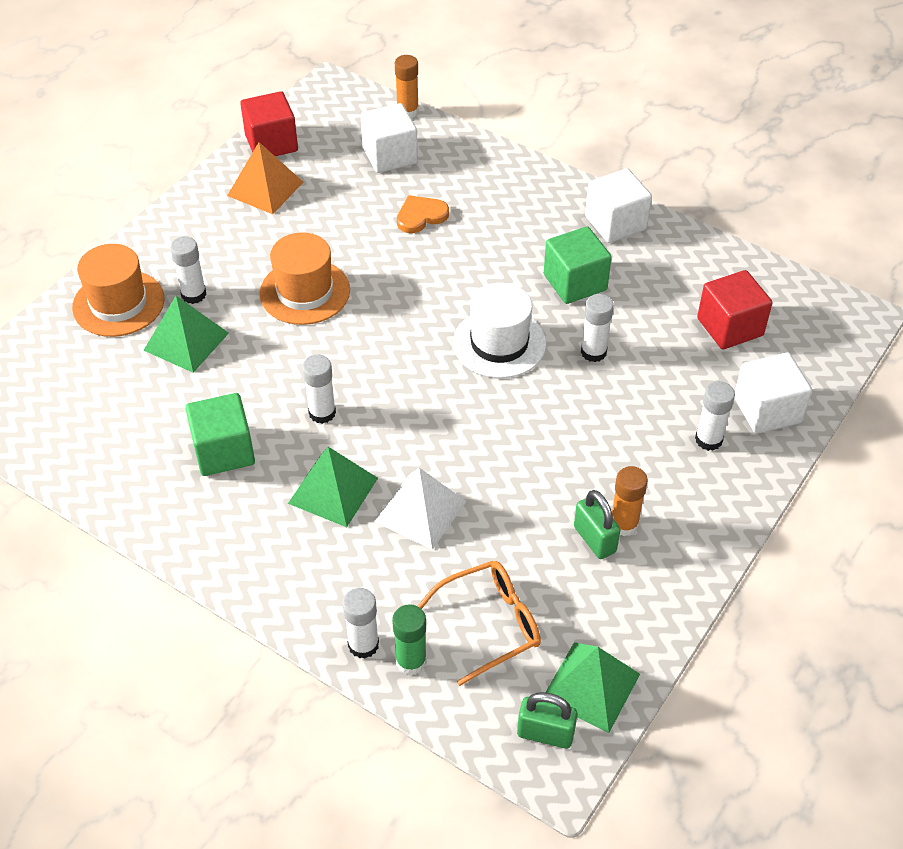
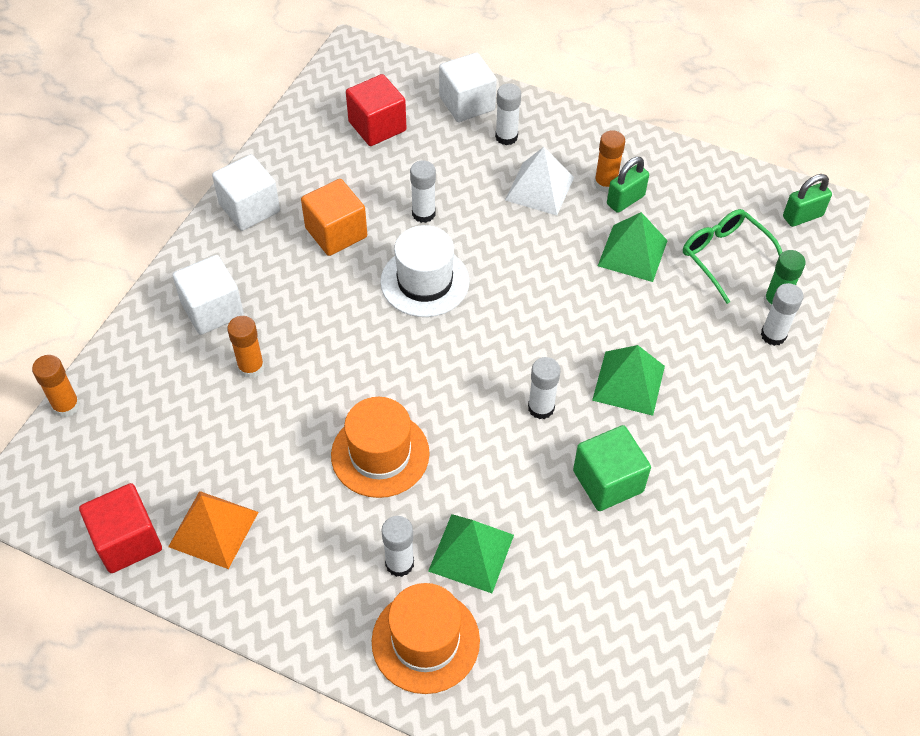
camera: 100 degrees left, 5 degrees up
white cube [360,103,418,173] -> white cube moved to [172,255,244,335]
white pyramid [374,468,467,550] -> white pyramid moved to [505,147,574,216]
orange heart [397,195,449,233] -> orange glue stick [227,316,264,378]
orange glasses [418,561,541,686] -> green glasses [683,209,782,304]
green padlock [517,692,577,749] -> green padlock turned 60 degrees clockwise [783,174,832,227]
green cube [544,226,612,304] -> orange cube [301,179,367,256]
green pyramid [546,642,640,733] -> green pyramid moved to [598,212,668,282]

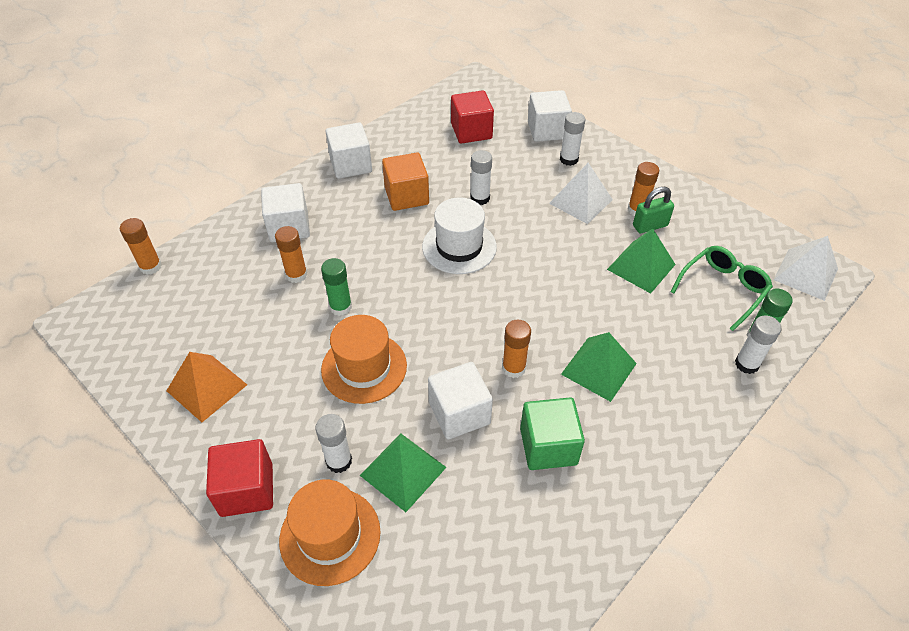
camera: 20 degrees right, 5 degrees down
red cube [79,483,162,573] -> red cube moved to [206,439,273,517]
white glue stick [528,357,560,419] -> orange glue stick [502,319,531,378]
green glasses [683,209,782,304] -> green glasses turned 60 degrees clockwise [671,246,773,331]
green padlock [783,174,832,227] -> white pyramid [774,236,838,301]
none -> green glue stick [321,258,352,316]
none -> white cube [428,362,493,439]

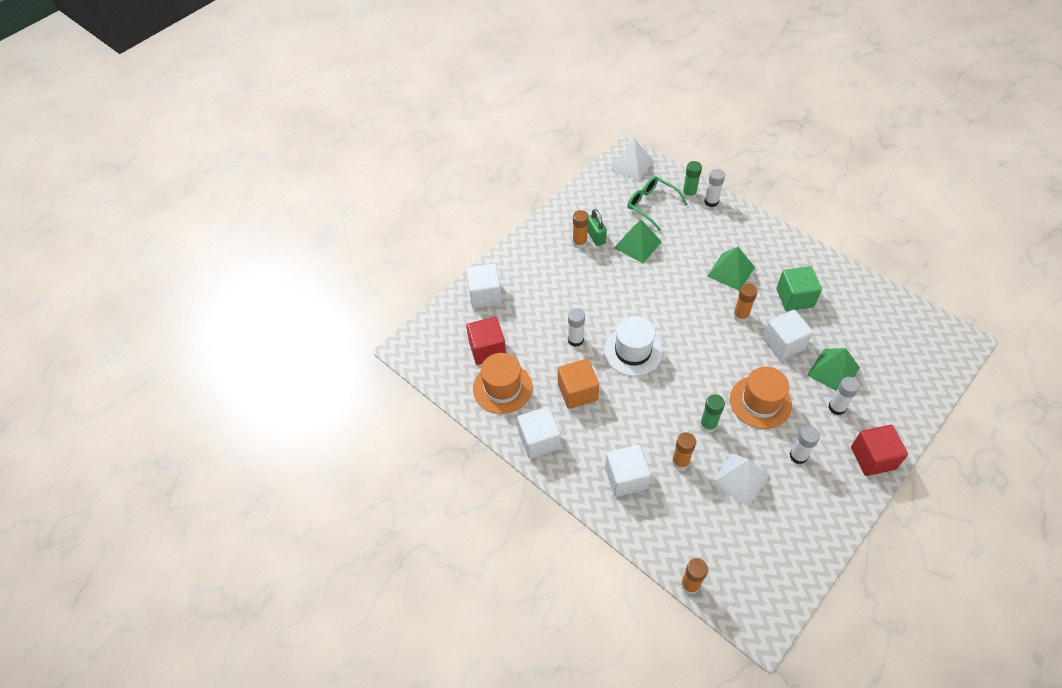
camera: 90 degrees left, 5 degrees up
orange pyramid [166,352,247,422] -> none
orange hat [279,479,380,586] -> orange hat moved to [473,353,532,414]
white pyramid [549,163,613,224] -> white pyramid moved to [711,453,769,507]
white glue stick [560,112,586,166] -> white glue stick moved to [790,426,820,464]

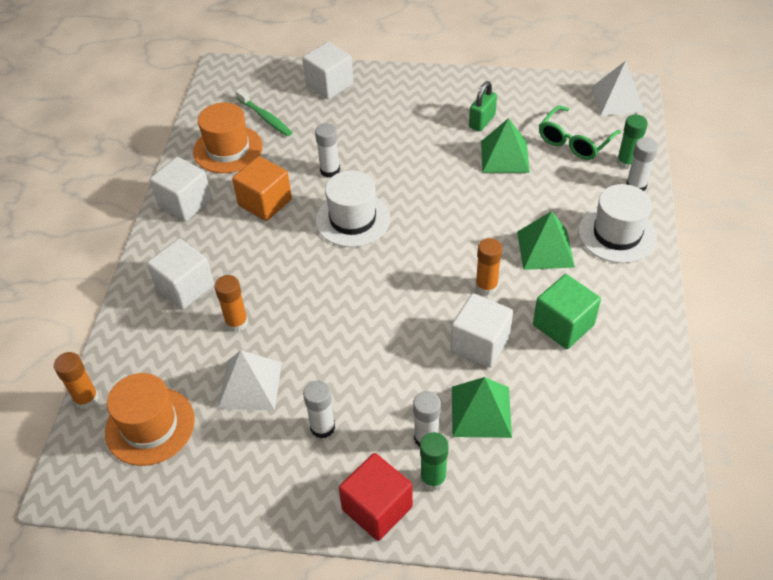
camera: 55 degrees right, 5 degrees down
red cube [466,317,506,365] -> green toothbrush [235,89,292,136]
orange glue stick [573,210,589,248] -> none
green glasses [628,176,688,231] -> green glasses turned 150 degrees counterclockwise [539,105,621,160]
green glue stick [700,394,725,432] -> green glue stick moved to [420,432,449,491]
orange hat [730,367,792,429] -> orange hat moved to [105,373,195,466]
none -> white hat [579,184,657,263]

